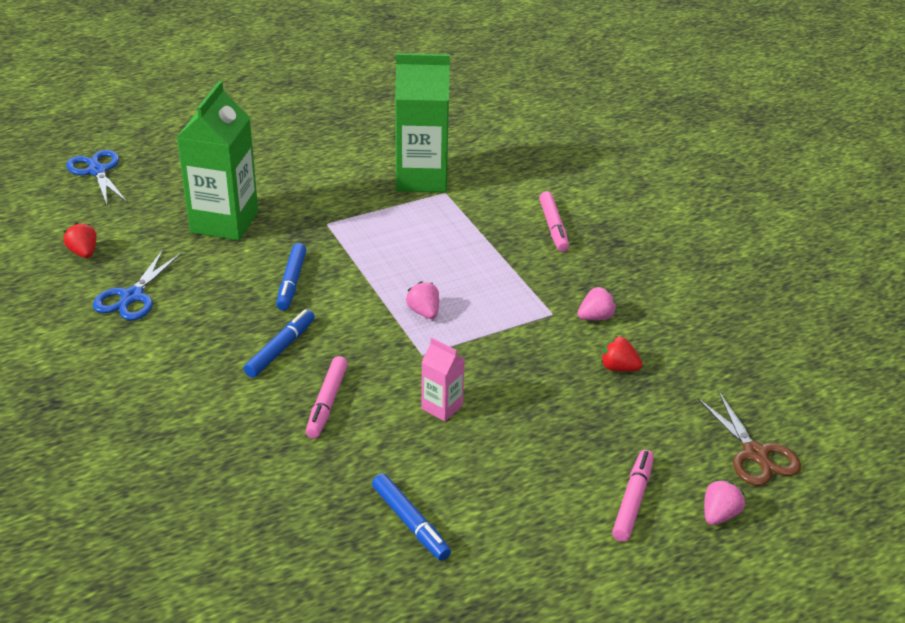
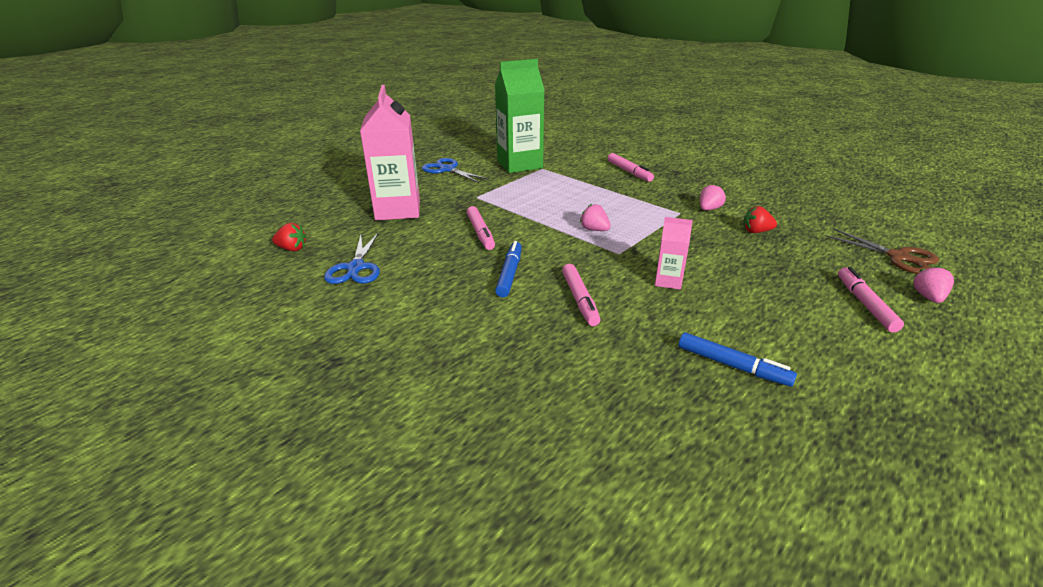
camera: 20 degrees left, 5 degrees down
red strawberry [64,223,97,258] -> red strawberry turned 150 degrees clockwise [272,223,307,251]
blue scissors [66,150,127,205] -> blue scissors moved to [422,158,489,183]
green carton [176,81,258,240] -> pink carton [360,85,420,220]
blue marker [276,243,306,311] -> pink marker [467,206,495,250]

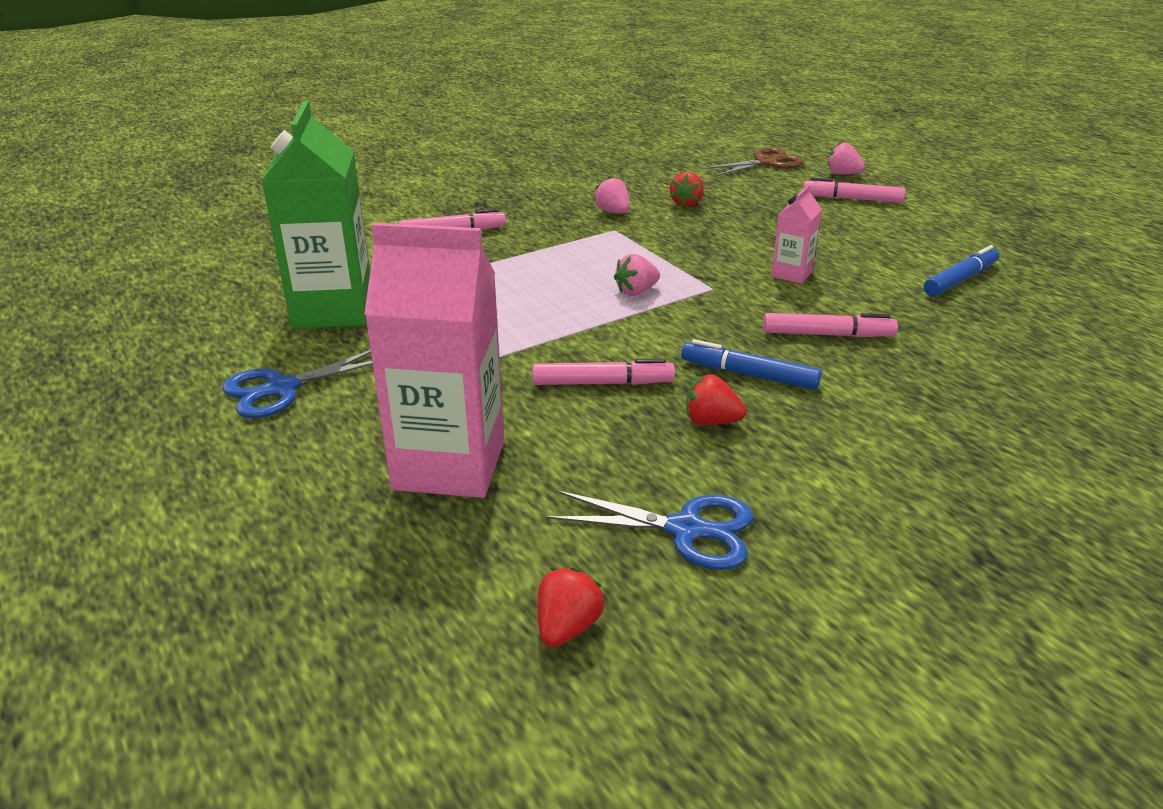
camera: 75 degrees left, 0 degrees up
none -> red strawberry [686,375,746,425]

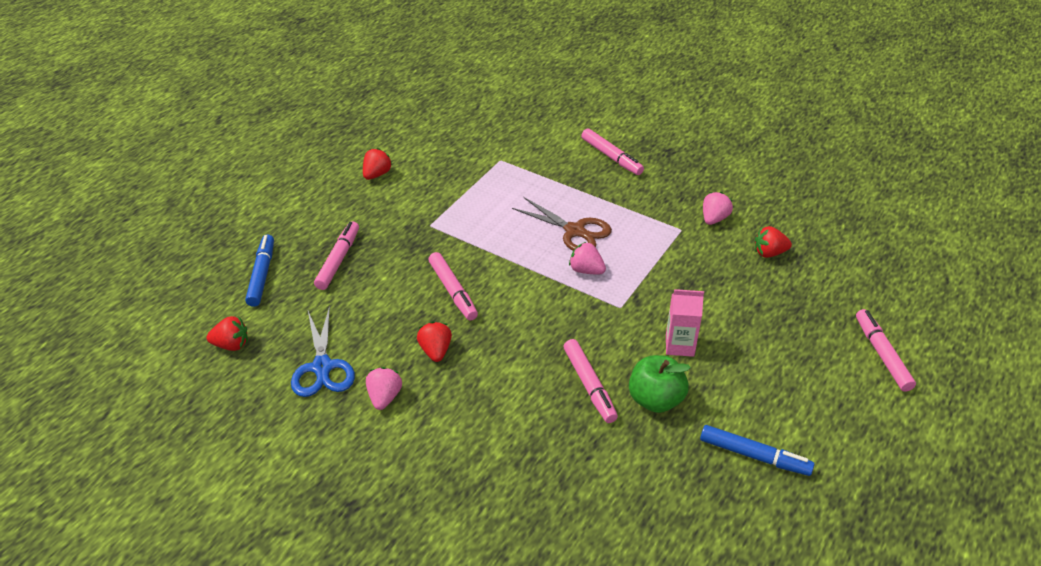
camera: 65 degrees right, 10 degrees up
blue scissors [222,350,373,418] -> red strawberry [363,148,392,180]
green carton [262,101,370,329] -> none
pink carton [364,222,504,498] -> pink marker [314,221,359,290]
blue marker [681,339,822,390] -> blue marker moved to [245,235,274,307]
brown scissors [702,147,804,177] -> brown scissors moved to [512,197,612,251]
pink strawberry [827,142,865,174] -> pink strawberry moved to [366,367,402,410]
none -> green apple [629,355,691,413]

